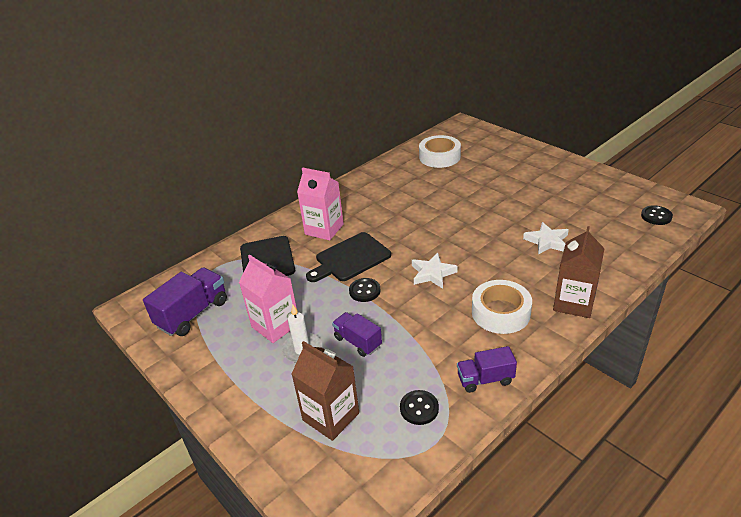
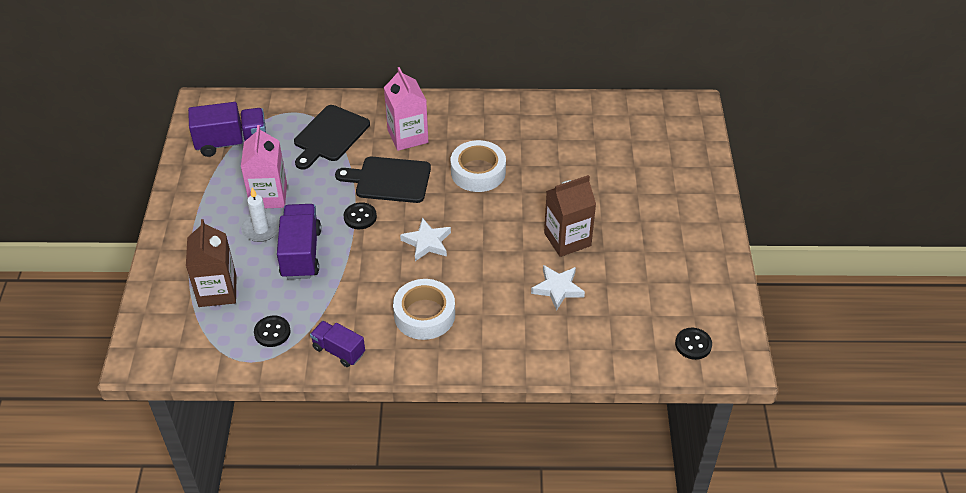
camera: 40 degrees right, 10 degrees up
purple truck [332,312,382,357] -> purple truck [277,204,321,279], size x1.60
white tape [419,135,461,168] -> white tape moved to [451,140,506,192]
brown carton [553,226,605,318] -> brown carton moved to [544,175,596,257]

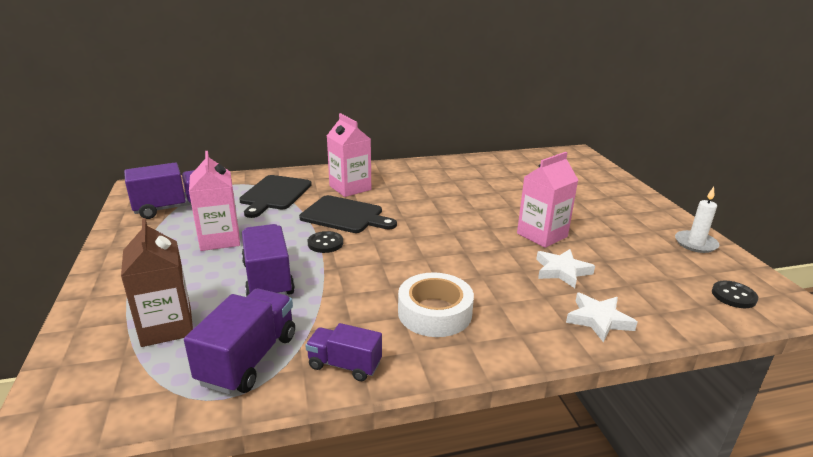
camera: 15 degrees left, 20 degrees down
white candle [241,188,280,242] -> white candle moved to [675,187,719,253]
black button [254,316,290,347] -> purple truck [184,289,295,394]
black cutting board [335,157,431,203] -> black cutting board turned 150 degrees counterclockwise [299,195,397,233]
white star [400,217,451,261] -> white star moved to [566,293,637,343]
white tape [451,140,506,192] -> none
brown carton [544,175,596,257] -> pink carton [517,152,578,248]

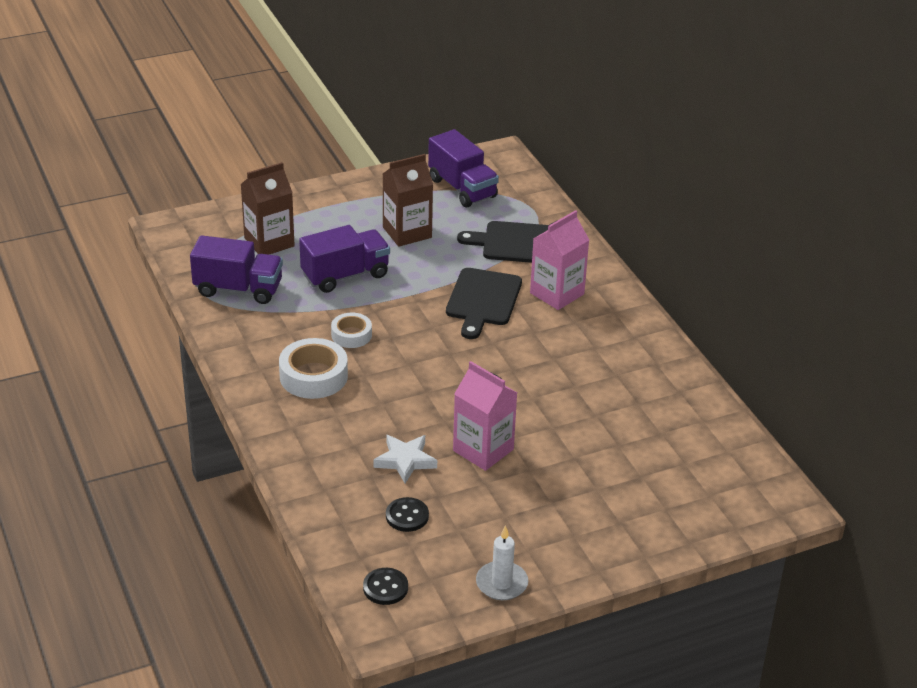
camera: 80 degrees right, 10 degrees up
pink carton [189,151,240,251] -> brown carton [383,154,433,247]
purple truck [305,323,382,381] -> none
black button [308,231,343,253] -> black button moved to [386,497,429,532]
white star [566,293,637,343] -> none
none -> white tape [331,313,372,348]

